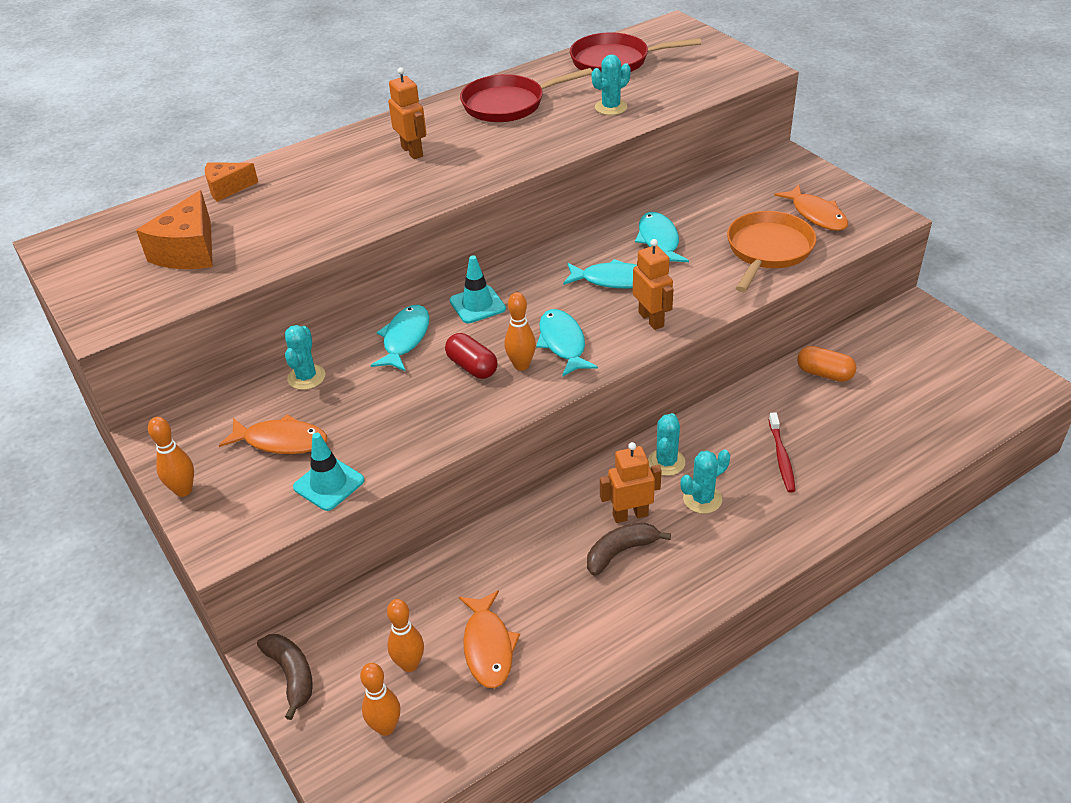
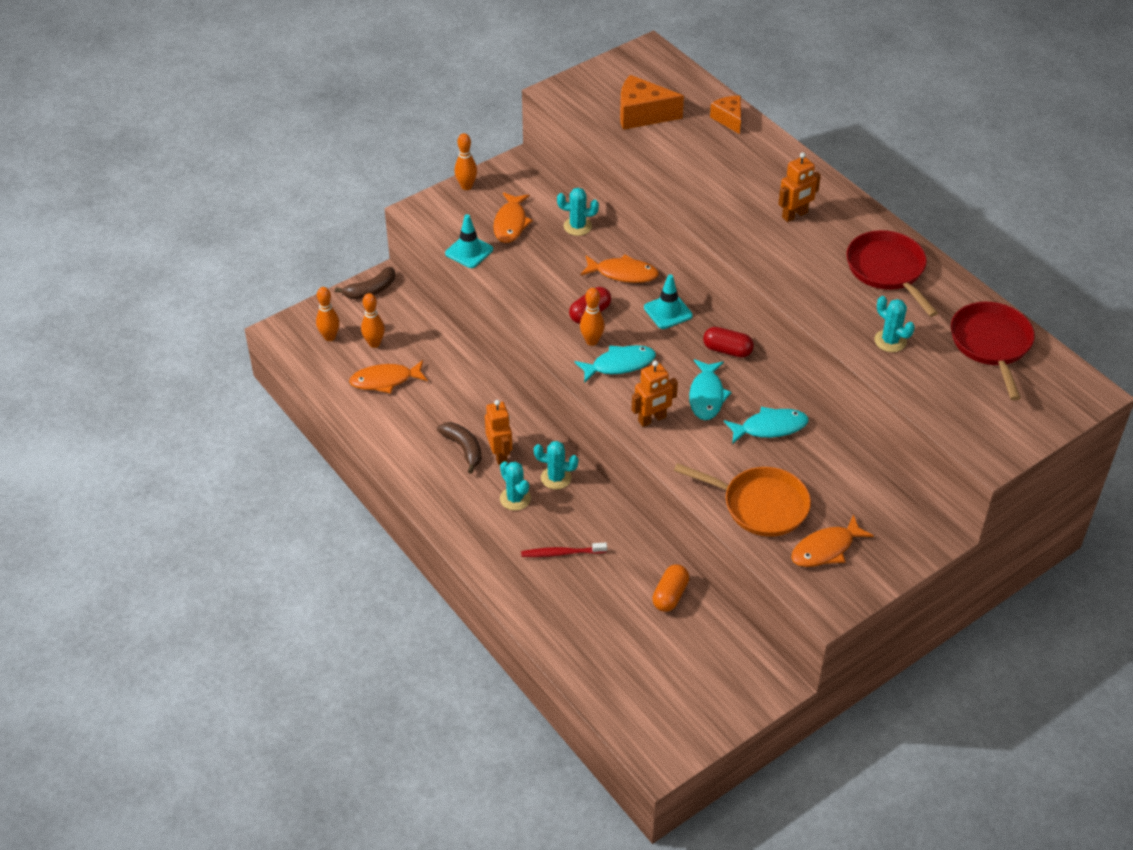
camera: 85 degrees right, 5 degrees up
turquoise fish [371,305,429,372] -> orange fish [580,255,659,283]
none -> red capsule [703,327,754,358]

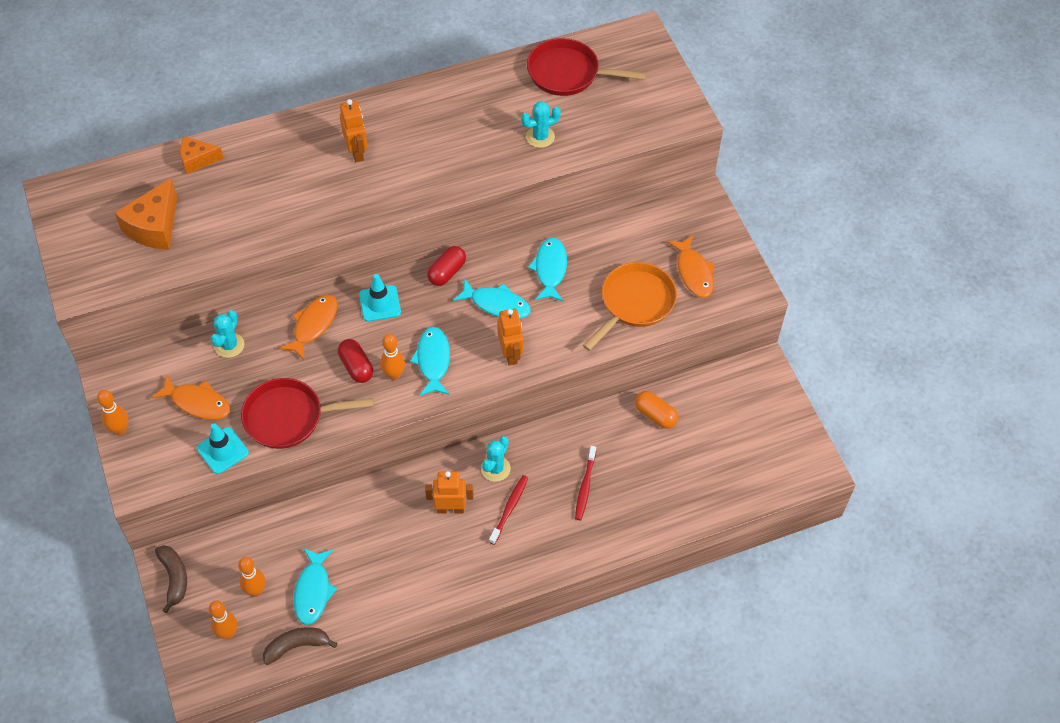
camera: 75 degrees left, 10 degrees up
orange fish [349,360,428,394] -> turquoise fish [294,548,337,625]
brown banana [437,422,482,474] -> brown banana moved to [263,627,337,665]
turquoise cactus [500,461,531,511] -> red toothbrush [489,475,528,545]
red pan [846,230,938,317] -> red pan moved to [241,378,374,449]

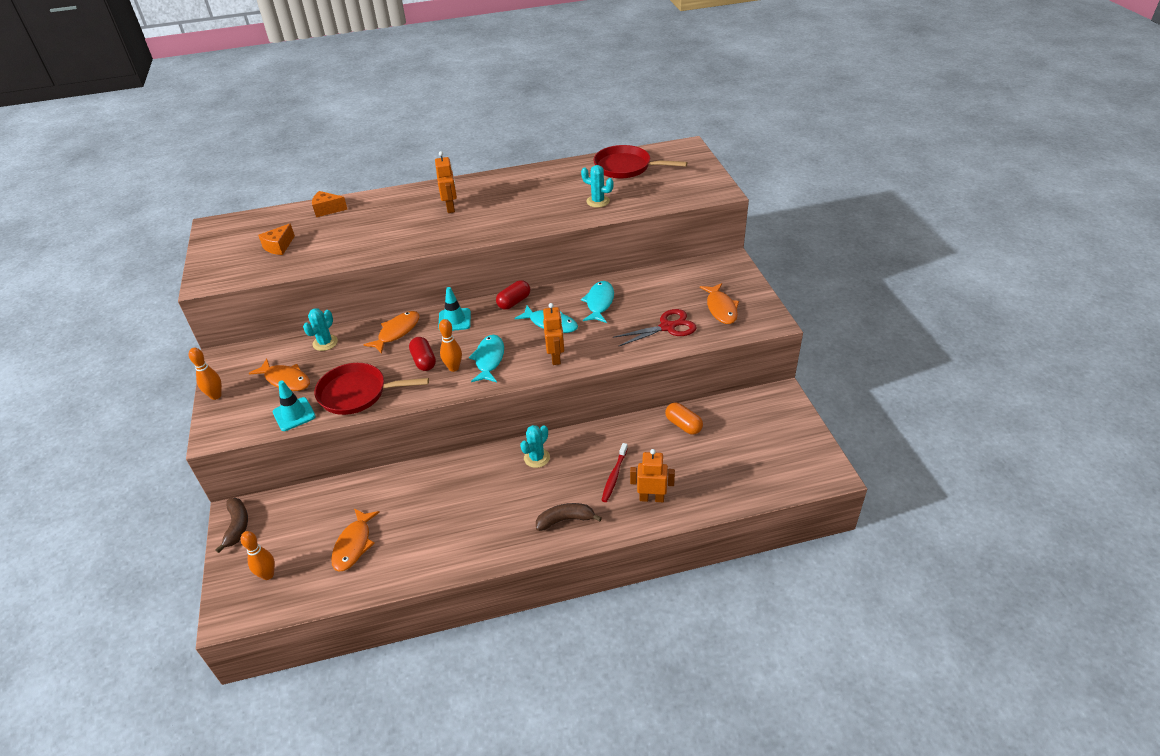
camera: 10 degrees right, 15 degrees down
orange cheese [114,178,177,250] -> orange cheese [258,224,295,255], size x0.62
orange bowling pin [238,557,266,597] -> none
brown banana [263,627,337,665] -> brown banana moved to [536,503,602,531]
turquoise fish [294,548,337,625] -> orange fish [331,508,380,572]
orange robot [425,471,474,514] -> orange robot moved to [630,449,675,502]
red toothbrush [489,475,528,545] -> none
turquoise cactus [521,101,561,148] -> turquoise cactus turned 45 degrees clockwise [581,165,614,208]
orange pan [583,262,677,351] -> red scissors [613,309,697,347]

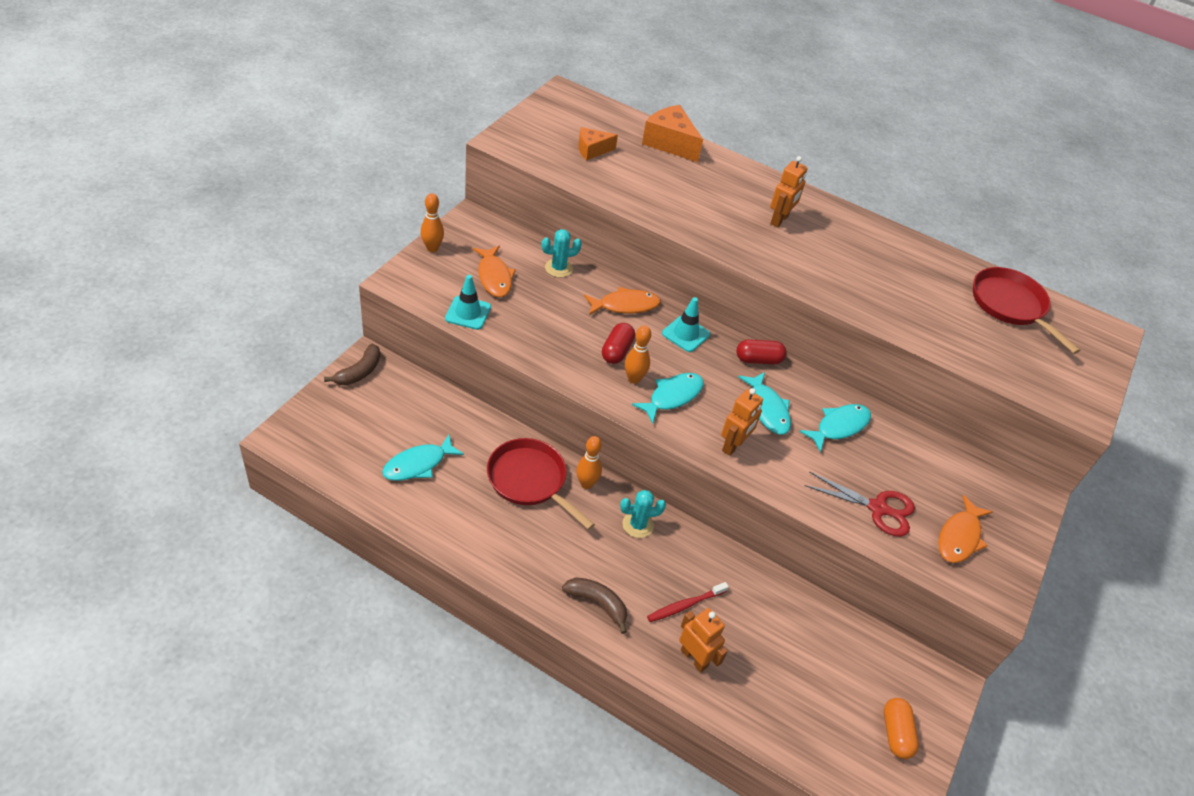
camera: 35 degrees right, 5 degrees up
orange bowling pin [240,531,275,580] -> orange bowling pin moved to [576,436,602,489]
orange cheese [312,191,348,217] -> orange cheese [642,105,703,162], size x1.61
red pan [314,363,429,415] -> red pan moved to [487,438,595,530]
orange fish [331,508,380,572] -> turquoise fish [382,435,464,481]
turquoise cactus [581,165,614,208] -> none
orange capsule [665,403,703,435] -> orange capsule moved to [884,698,919,759]

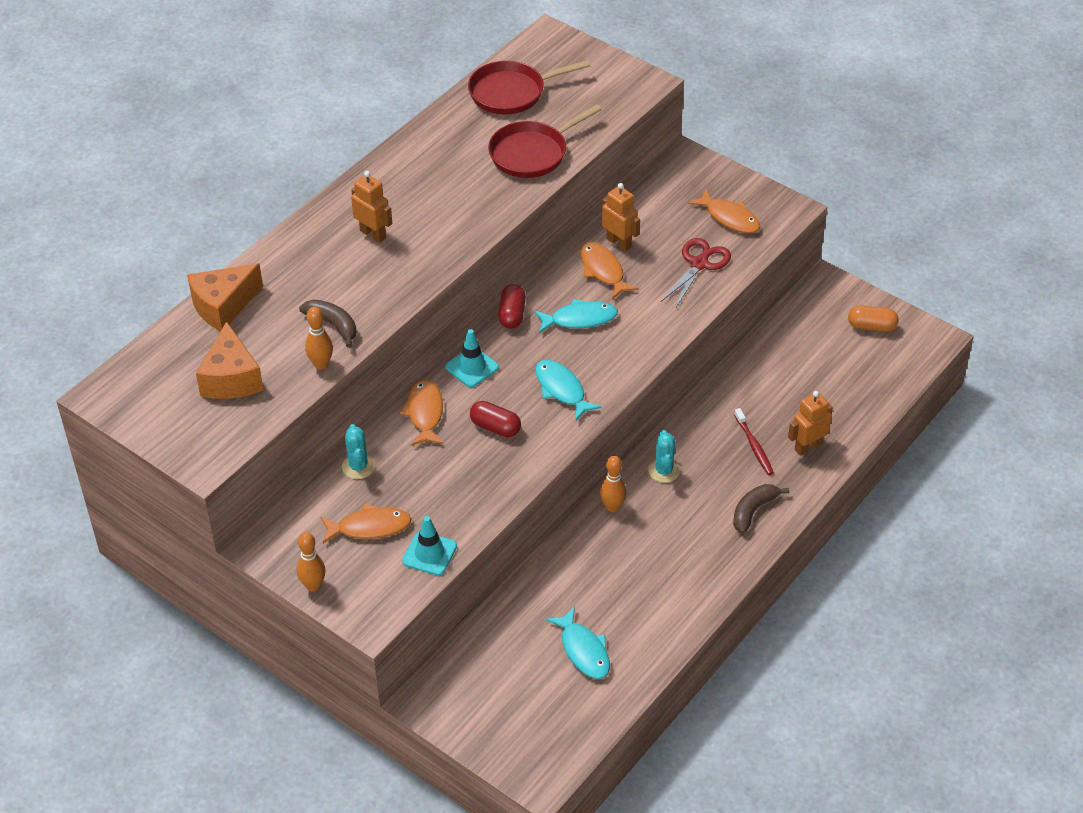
camera: 75 degrees left, 0 degrees up
brown banana [324,344,380,385] -> brown banana moved to [299,300,357,348]
red pan [487,438,595,530] -> red pan moved to [488,104,602,178]
orange cheese [578,127,618,160] -> orange cheese [196,321,263,399], size x1.61
orange bowling pin [625,325,651,384] -> orange bowling pin moved to [305,307,333,370]
orange robot [721,388,763,456] -> orange robot moved to [602,183,640,251]
turquoise fish [799,404,871,452] -> orange fish [580,242,638,299]

